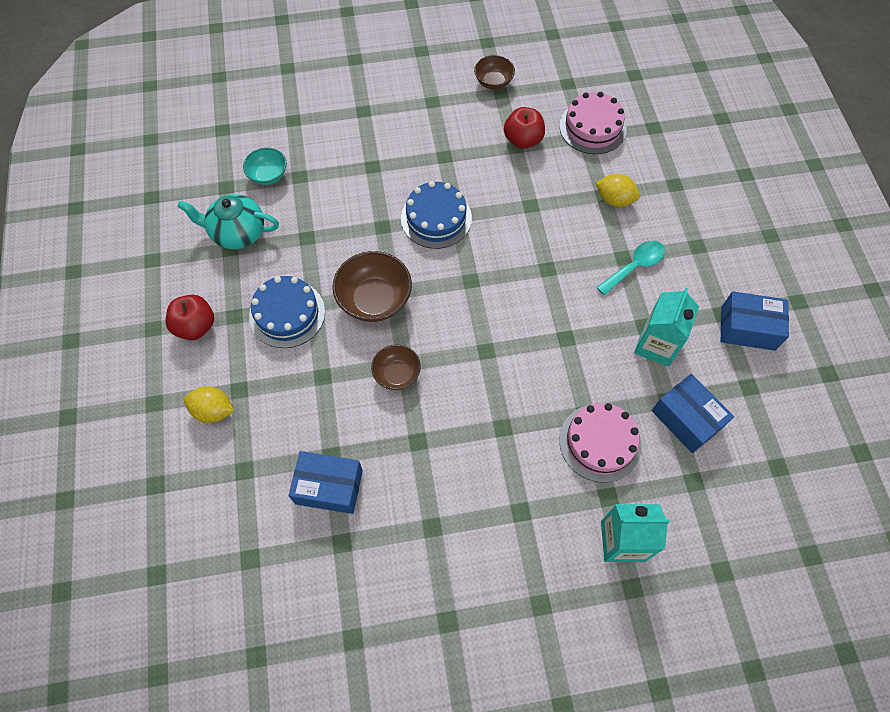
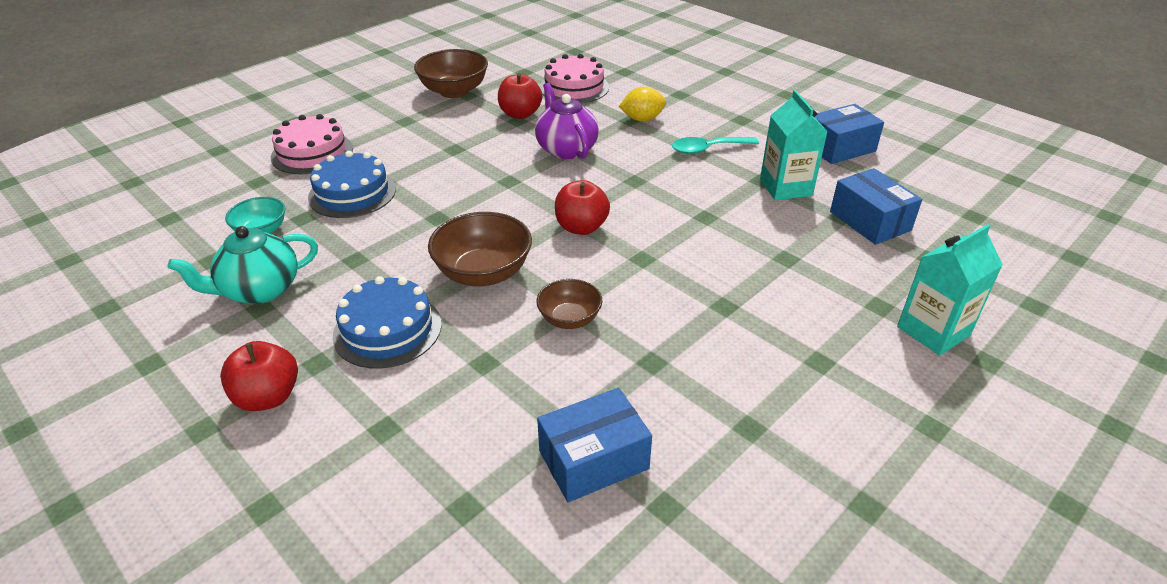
camera: 35 degrees left, 25 degrees down
yellow lemon [184,386,234,423] -> none
blue cake [401,181,472,249] -> blue cake moved to [308,151,396,218]
brown bowl [474,55,515,90] -> brown bowl [414,49,488,98], size x1.66
pink cake [559,403,641,483] -> pink cake moved to [271,114,353,174]
turquoise spoon [597,241,665,295] -> turquoise spoon turned 120 degrees counterclockwise [672,137,759,154]
blue box [652,374,734,453] -> blue box turned 45 degrees clockwise [830,168,922,245]
none -> purple teapot [535,83,599,159]
none -> red apple [555,180,610,235]

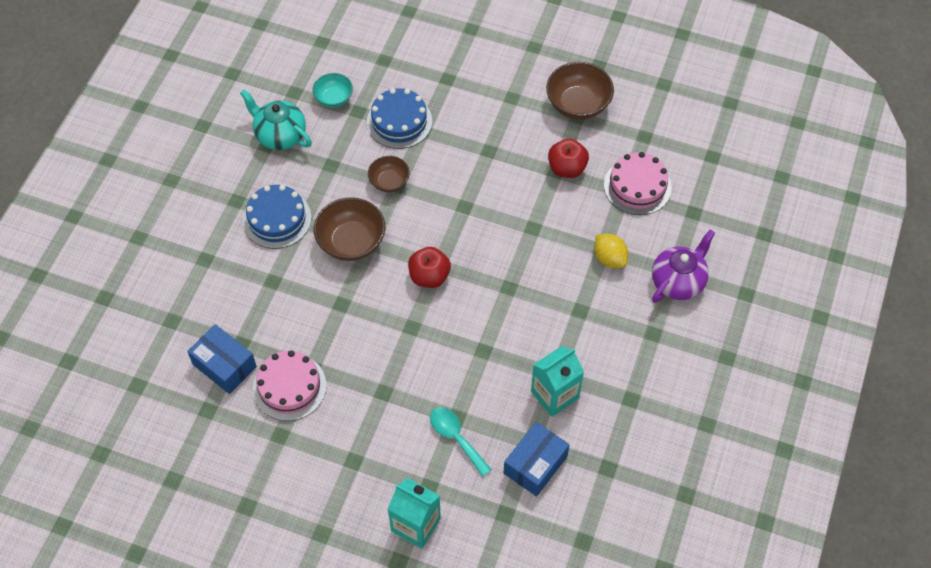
camera: 65 degrees right, 20 degrees up
red apple [220,341,298,411] -> none
pink cake [271,114,353,174] -> pink cake moved to [253,350,327,421]
purple teapot [535,83,599,159] -> purple teapot moved to [652,230,715,303]
brown bowl [536,279,602,329] -> brown bowl moved to [368,156,410,192]
turquoise spoon [672,137,759,154] -> turquoise spoon moved to [430,407,492,477]
blue box [815,104,884,164] -> none

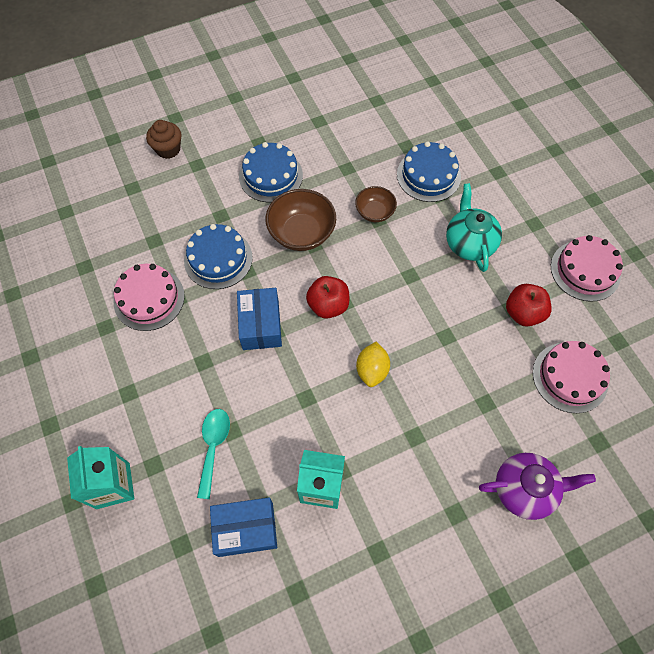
camera: 45 degrees right, 5 degrees up
blue box [187,324,257,394] -> blue box moved to [237,288,282,350]
turquoise teapot [240,89,312,150] -> turquoise teapot moved to [446,183,502,272]
turquoise bowl [312,73,353,108] -> none
brown bowl [546,62,614,120] -> pink cake [551,235,623,302]
yellow lemon [594,234,628,268] -> yellow lemon moved to [356,342,390,387]
none -> brown cupcake [146,120,182,159]
none -> blue cake [184,224,253,289]

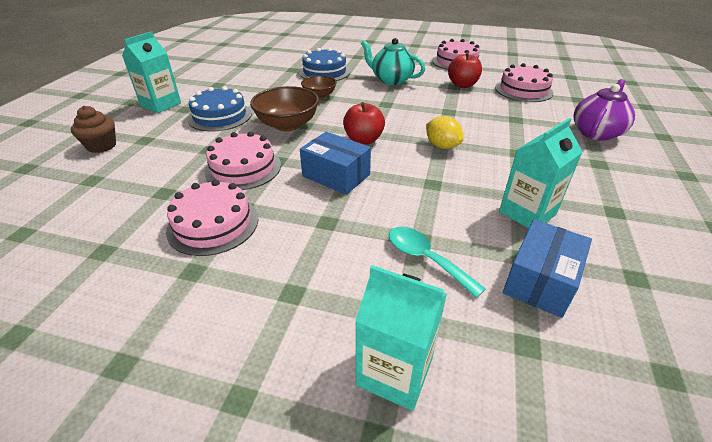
camera: 50 degrees left, 25 degrees down
blue cake [184,224,253,289] -> pink cake [204,131,281,190]
none -> turquoise carton [122,31,181,113]

